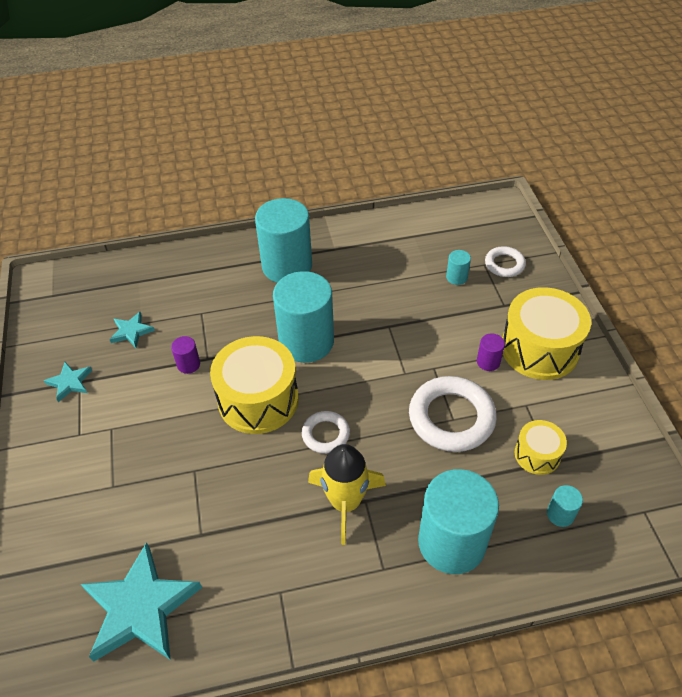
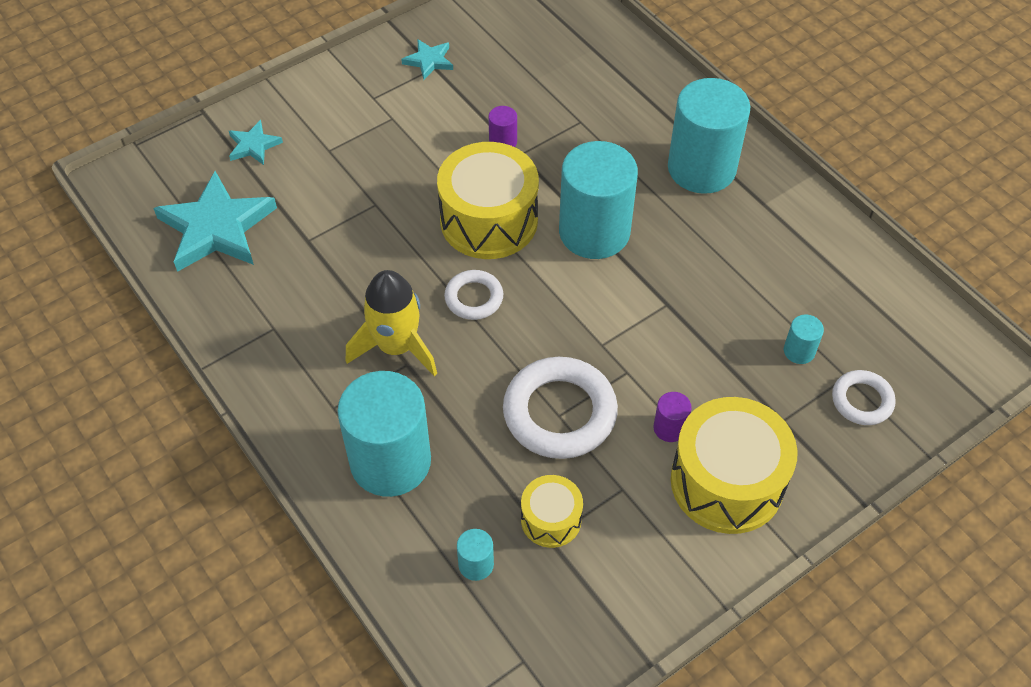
camera: 65 degrees right, 5 degrees up
turquoise star [109,312,155,348] -> turquoise star moved to [229,120,283,165]

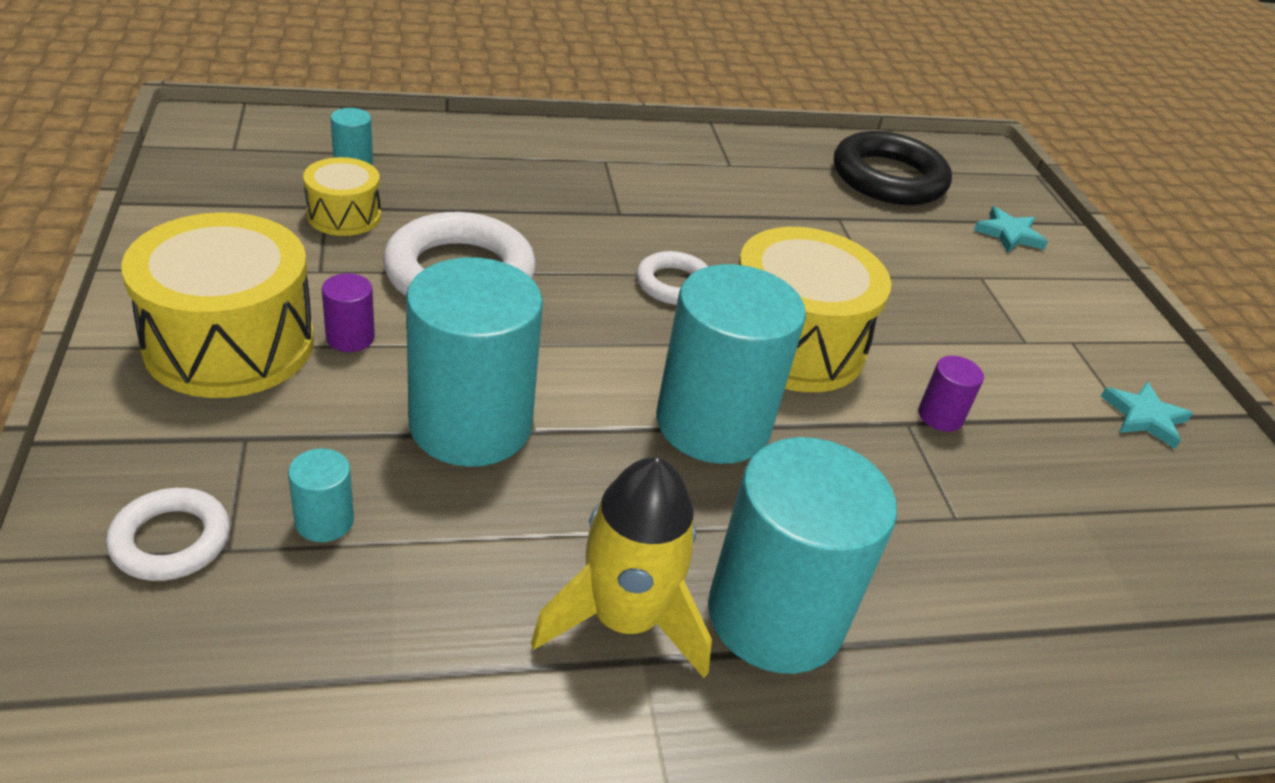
camera: 110 degrees right, 15 degrees down
turquoise star [154,171,277,272] -> black ring [834,131,952,205]
turquoise cylinder [337,371,431,497] -> turquoise cylinder moved to [406,257,543,467]
yellow rocket [346,270,437,377] -> yellow rocket moved to [531,457,712,678]

